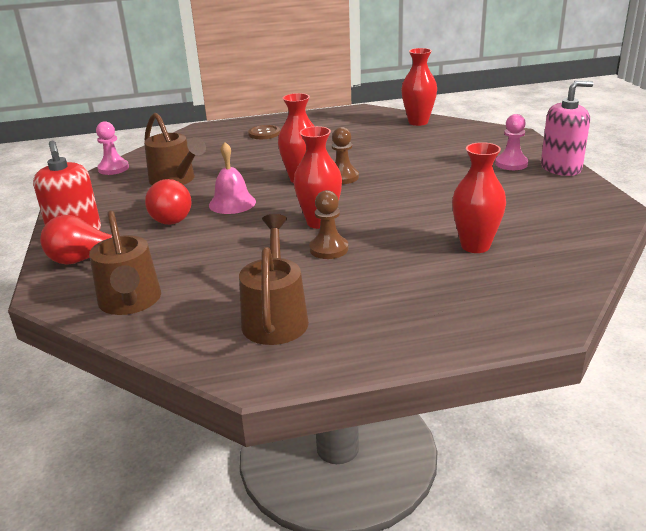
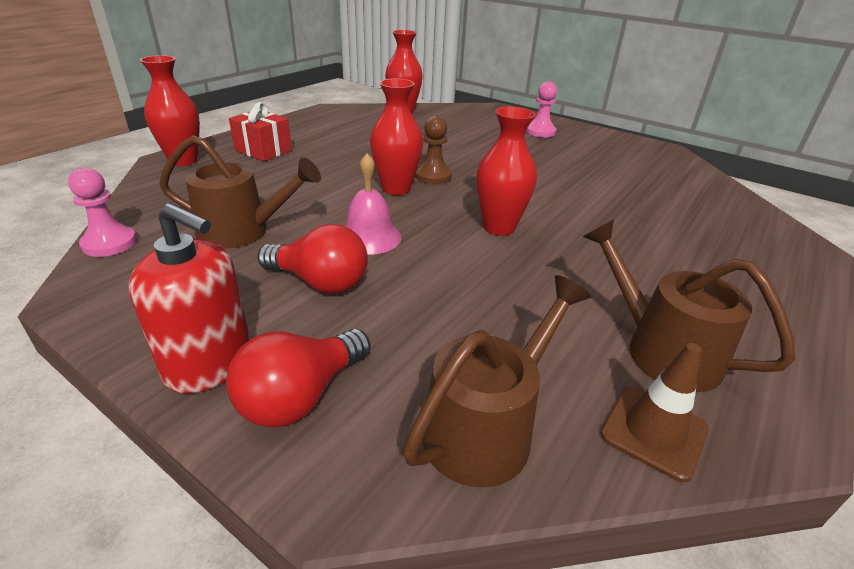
camera: 45 degrees left, 5 degrees up
brown watering can [89,210,161,315] -> brown watering can turned 75 degrees counterclockwise [403,275,591,487]
brown button [248,125,280,139] -> red gift [229,102,292,161]
brown pawn [309,190,348,259] -> none
red vase [452,142,506,253] -> red vase moved to [140,55,200,166]
pink soap dispenser [541,80,594,176] -> none
none -> brown traffic cone [600,343,709,482]

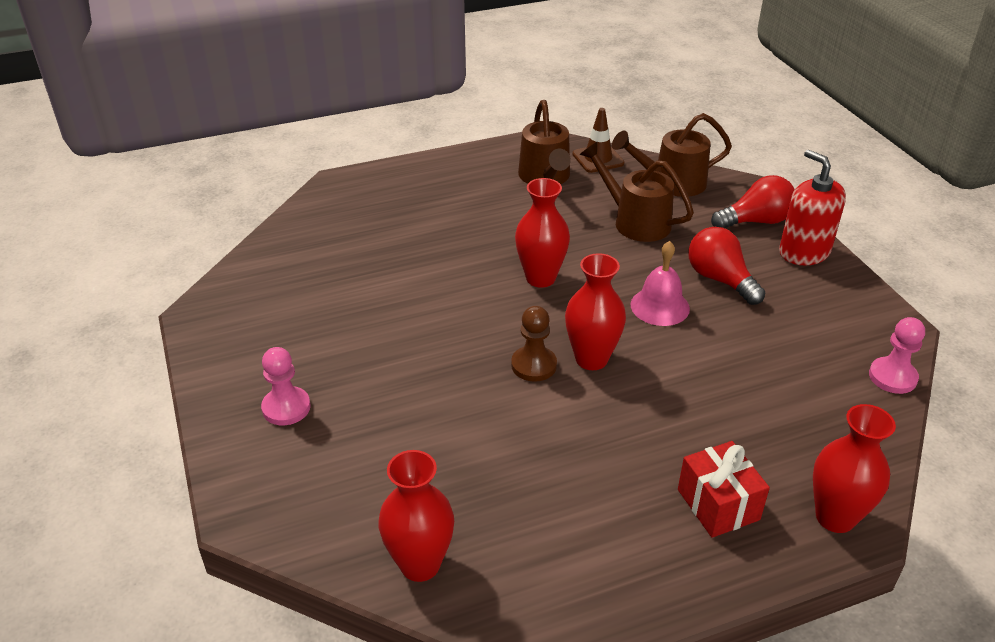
camera: 145 degrees left, 5 degrees up
brown watering can [159,135,321,249] -> brown watering can moved to [579,142,694,242]

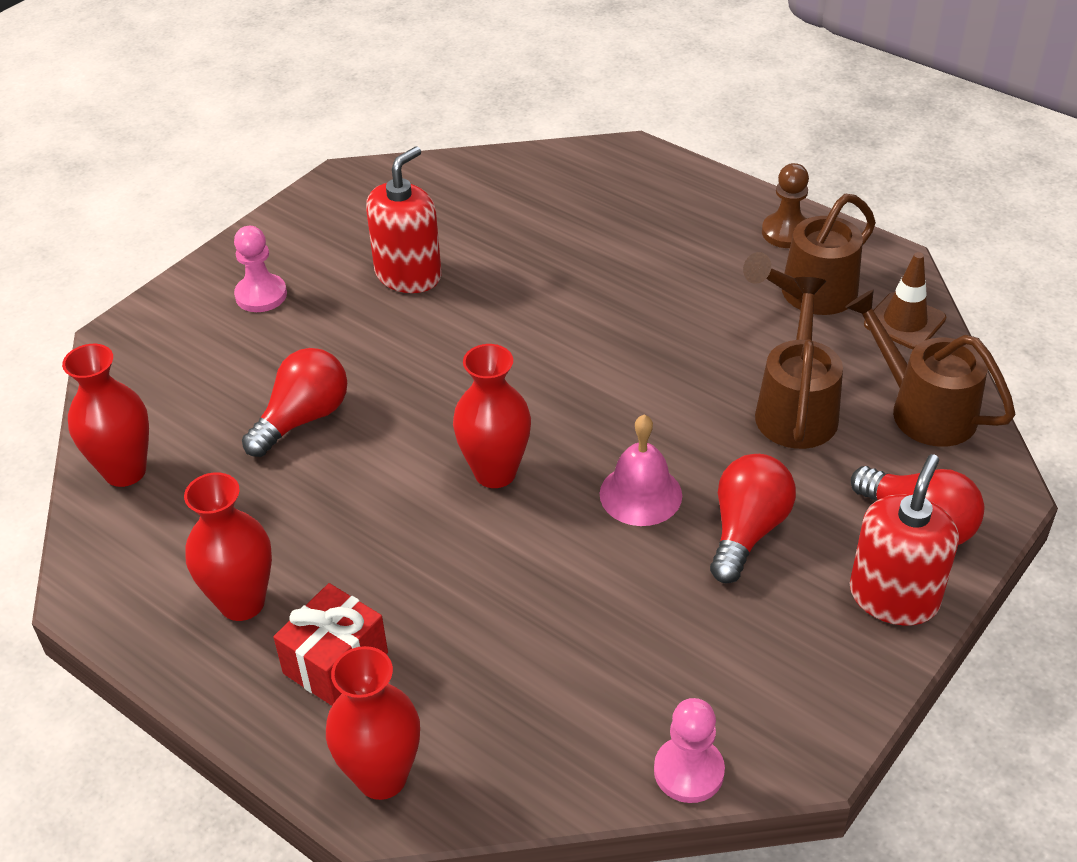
camera: 60 degrees right, 5 degrees up
brown pawn [511,306,557,382] -> brown pawn moved to [762,163,809,248]
red vase [515,178,570,288] -> red vase moved to [184,472,272,621]
none -> red light bulb [242,348,347,457]
none -> red soap dispenser [366,146,442,293]

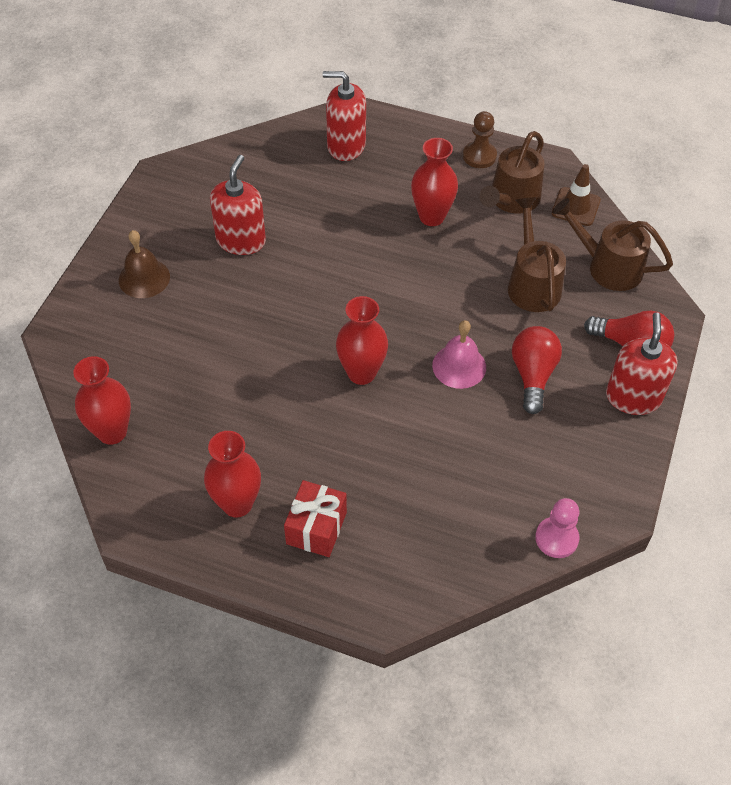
camera: 20 degrees left, 10 degrees up
pink pawn [234,226,287,312] -> brown bell [119,230,170,298]
red light bulb [242,348,347,457] -> none
red vase [326,646,420,800] -> red vase moved to [411,138,458,226]
none -> red soap dispenser [323,71,366,161]

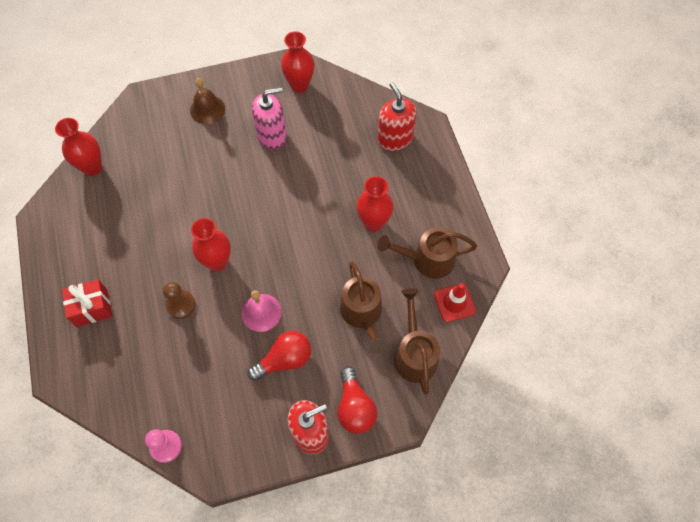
camera: 55 degrees right, 10 degrees up
red vase [204,431,261,517] -> red vase moved to [281,31,314,93]
red soap dispenser [210,155,266,255] -> pink soap dispenser [252,87,287,150]
brown pawn [463,111,497,168] -> brown pawn moved to [163,282,196,319]
brown watering can [508,197,566,312] -> brown watering can turned 120 degrees clockwise [340,261,386,354]
brown traffic cone [552,164,601,226] -> red traffic cone [434,283,476,322]

